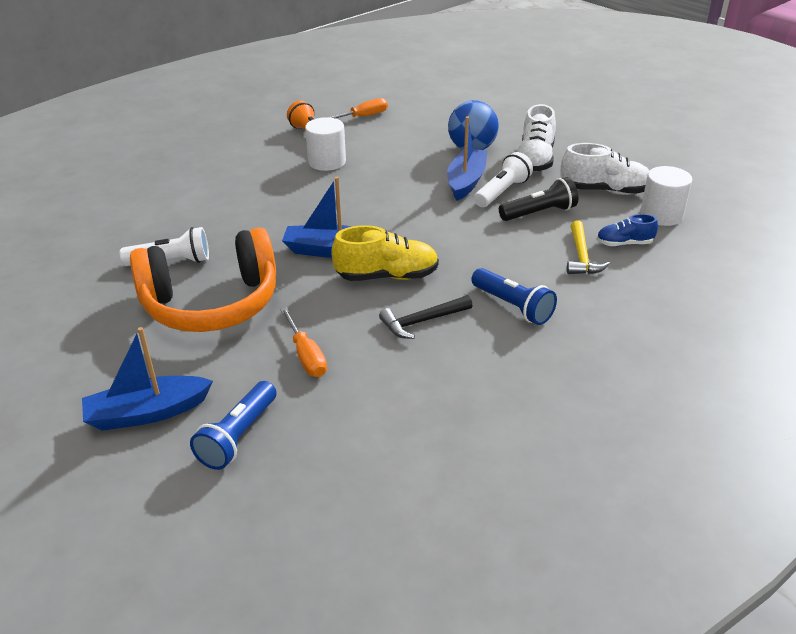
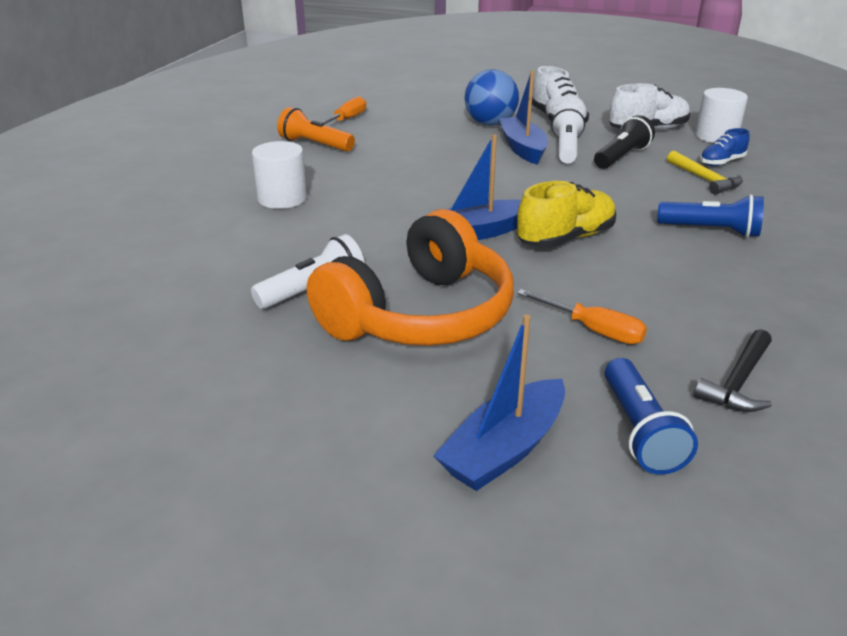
camera: 30 degrees left, 5 degrees down
white cylinder [305,117,346,171] -> white cylinder moved to [252,141,307,209]
black hammer [379,295,473,339] -> black hammer moved to [693,329,772,412]

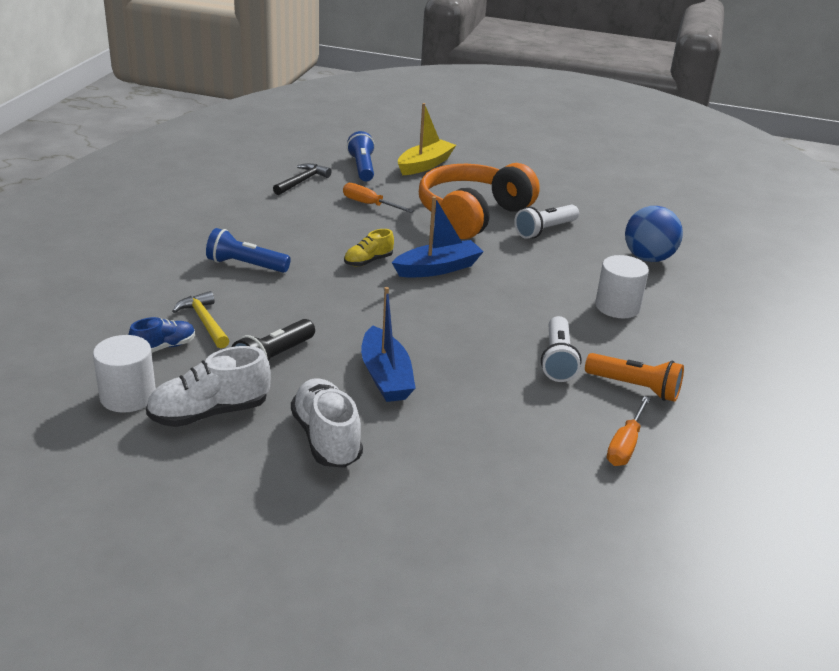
camera: 175 degrees right, 0 degrees up
blue boat [433,314,565,491] -> yellow boat [398,103,456,175]
blue ball [465,69,519,126] -> blue ball moved to [625,206,683,262]
yellow shoe [517,181,616,248] -> yellow shoe [344,229,394,267], size x0.59
white flashlight [551,106,585,163] -> white flashlight moved to [541,316,582,382]

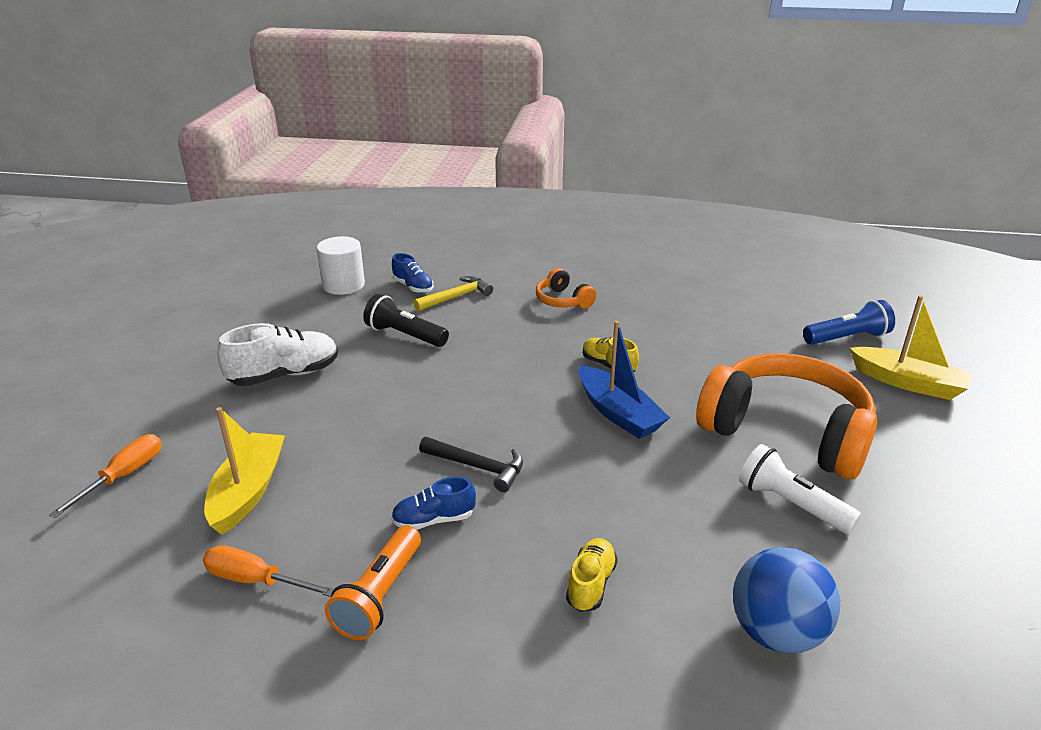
camera: 85 degrees right, 0 degrees up
white shoe [146,346,271,427] -> none
blue flashlight [206,228,291,273] -> orange headphones [536,268,596,309]
black hammer [273,163,332,195] -> black hammer moved to [419,437,523,492]
orange screwdriver [343,183,414,213] -> orange screwdriver moved to [49,434,162,518]
blue boat [361,287,416,402] -> none
white flashlight [541,316,582,382] -> blue shoe [391,476,476,530]
white cylinder [595,255,649,318] -> yellow shoe [566,538,618,612]
none -> yellow boat [204,407,285,535]

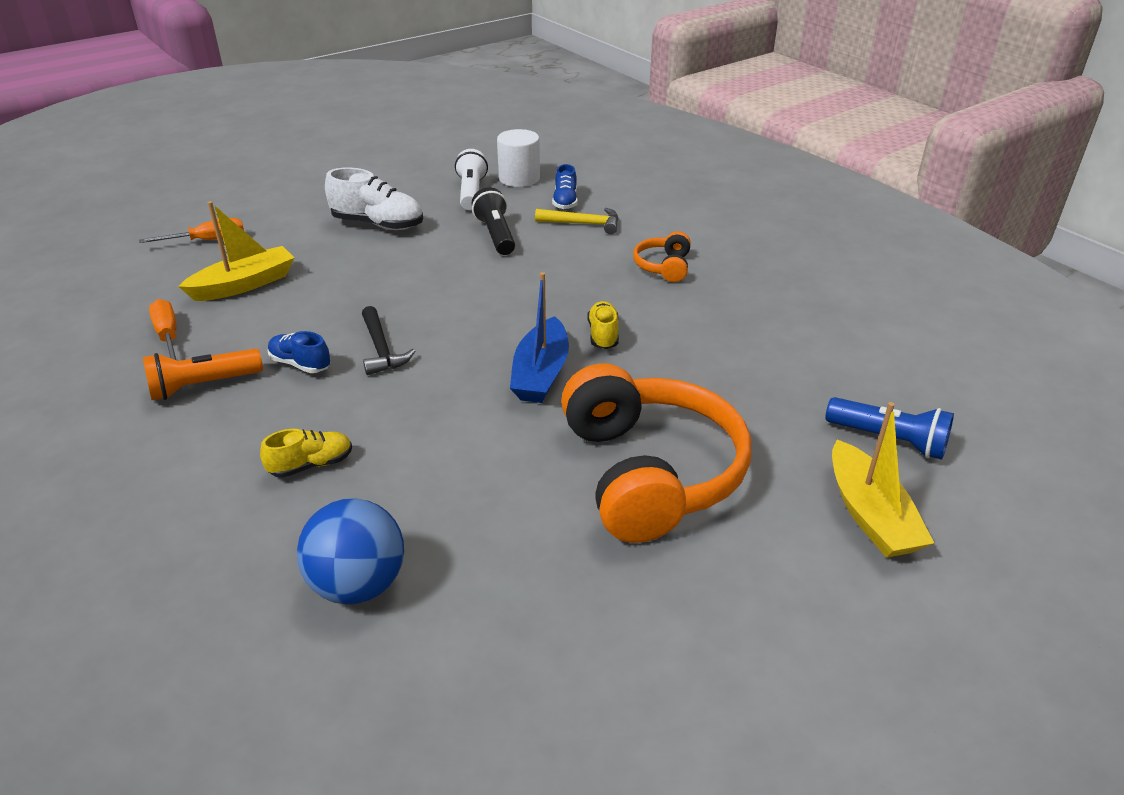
camera: 45 degrees right, 5 degrees up
white flashlight [739,444,861,534] -> white flashlight moved to [455,149,488,210]

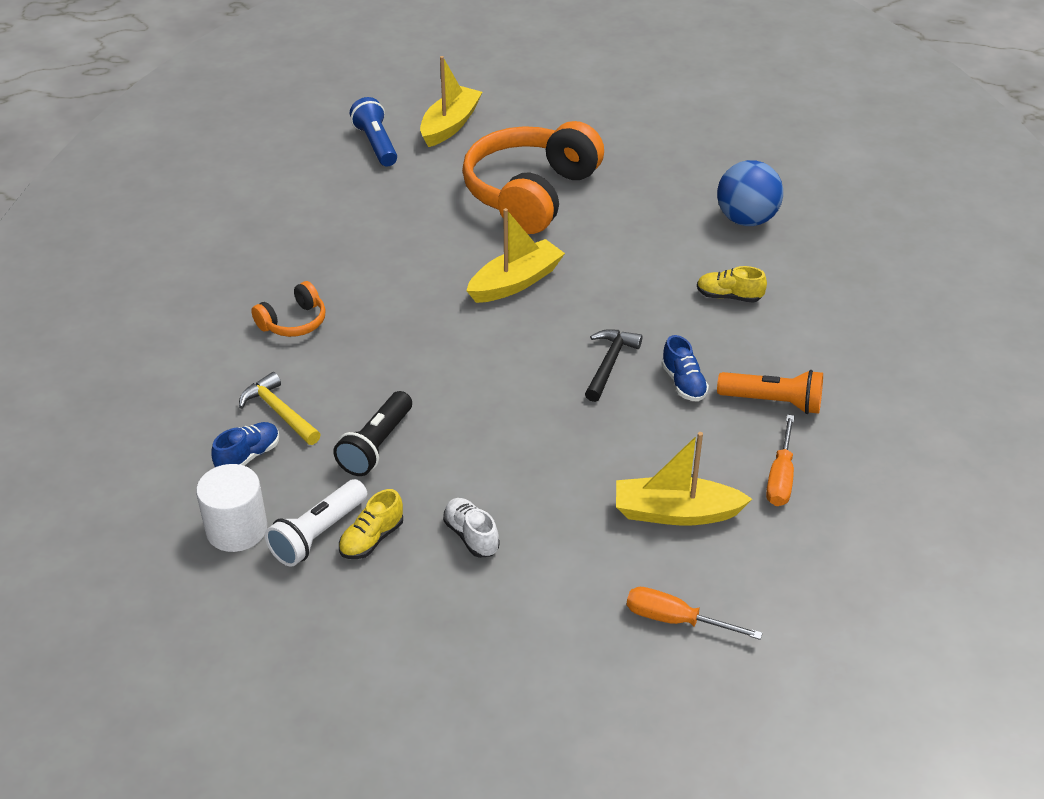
camera: 140 degrees left, 5 degrees up
white shoe [325,168,423,230] -> white shoe [443,498,500,558], size x0.59
blue boat [510,272,569,403] -> yellow boat [466,208,565,303]
yellow shoe [587,301,619,349] -> yellow shoe moved to [339,489,403,559]

